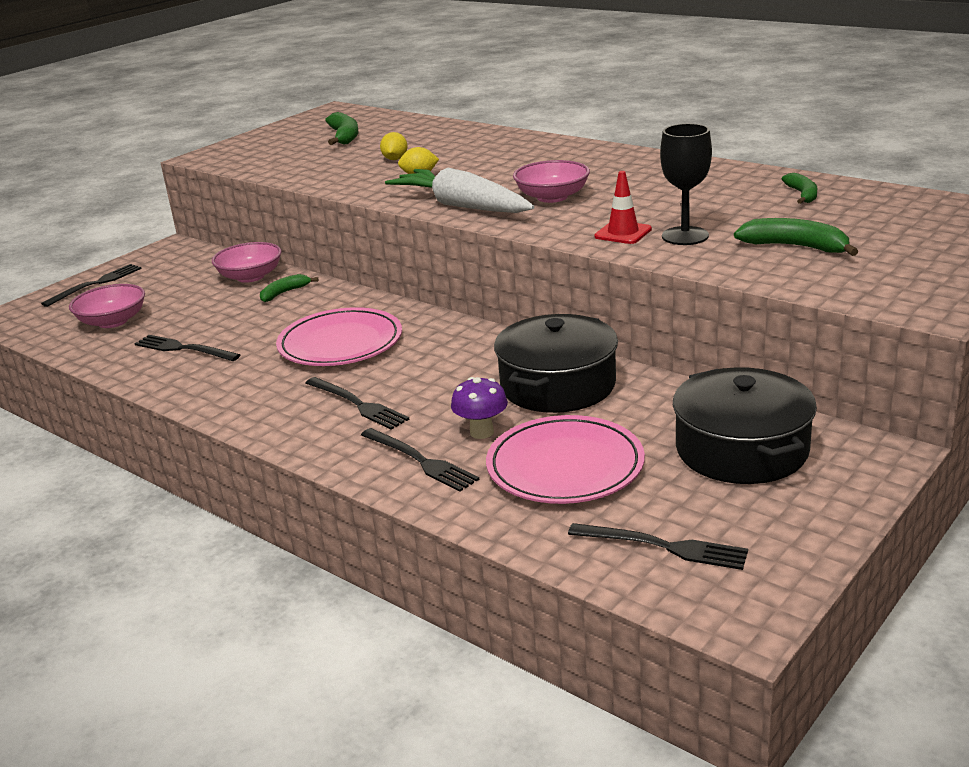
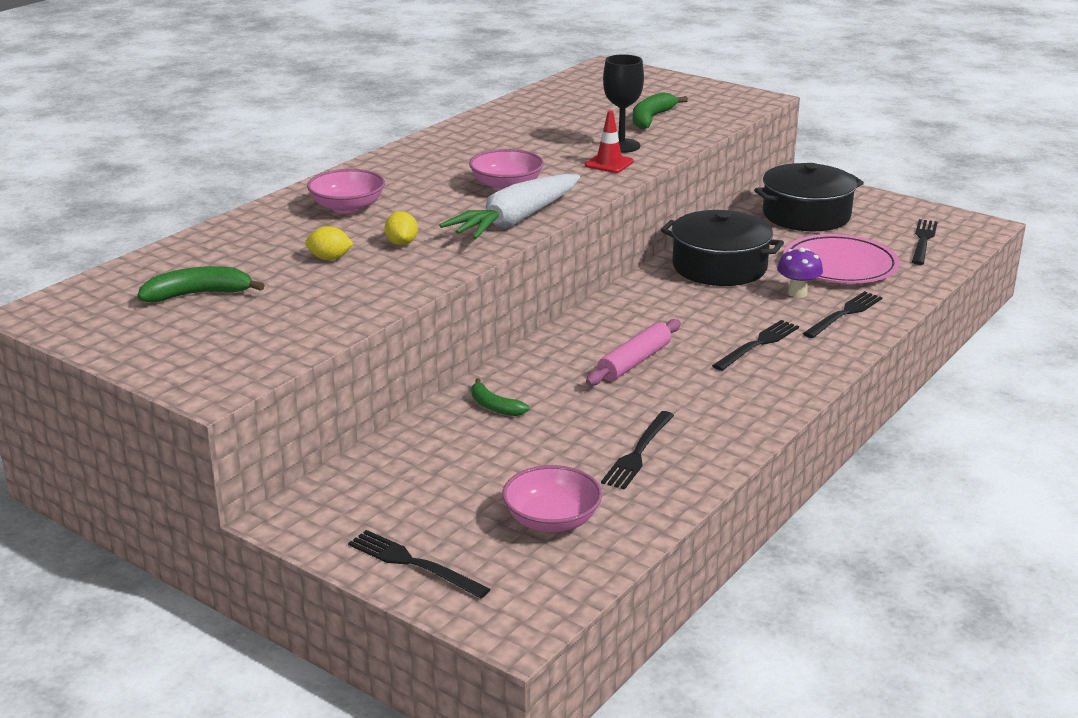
camera: 95 degrees left, 0 degrees up
pink bowl [212,242,281,283] -> pink bowl moved to [307,169,385,214]
pink plate [276,307,402,366] -> pink rolling pin [586,319,681,386]
green banana [782,173,817,204] -> none

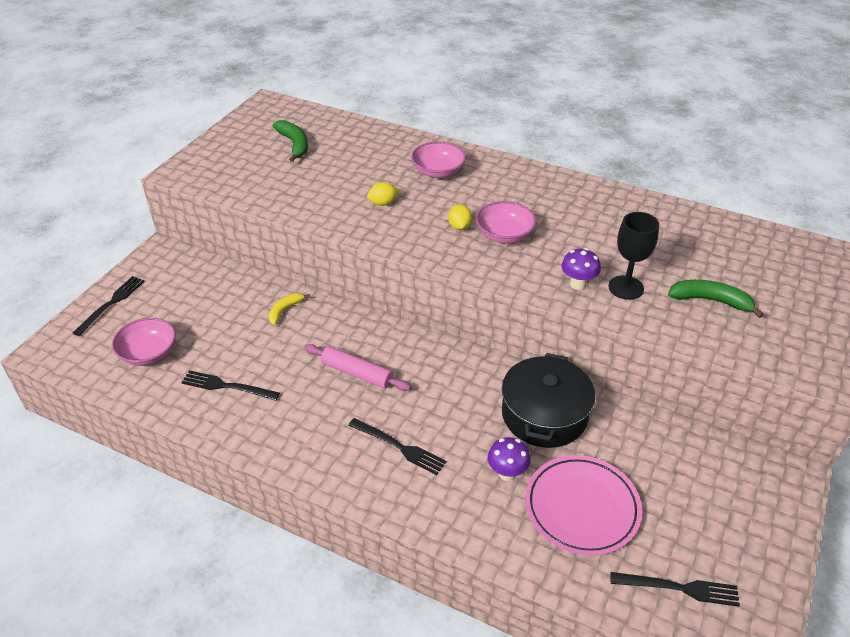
camera: 80 degrees right, 15 degrees up
yellow lemon [305,226,354,260] -> yellow lemon moved to [448,204,472,230]
white carrot [439,174,580,240] -> none
green banana [472,378,529,416] -> yellow banana [269,293,310,325]
red traffic cone [585,110,634,173] -> purple mushroom [561,248,601,290]
black pot [754,163,864,231] -> none
black fork [803,291,883,338] -> none

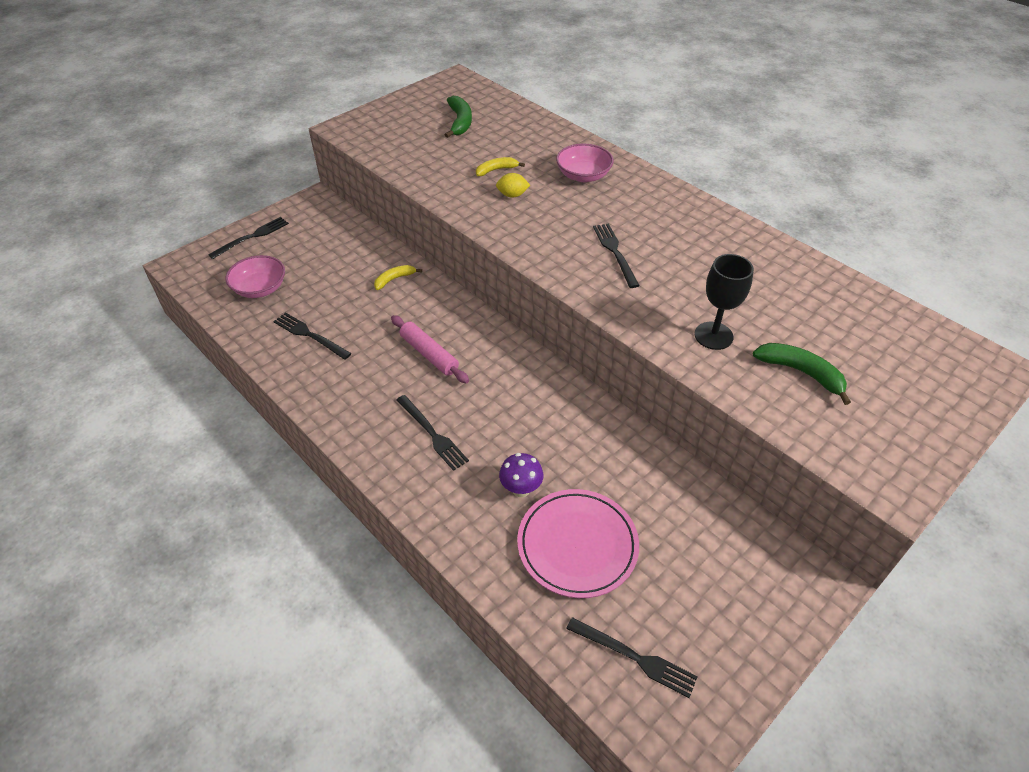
camera: 20 degrees right, 5 degrees up
yellow lemon [448,204,472,230] -> none
pink bowl [476,201,536,244] -> black fork [593,223,640,288]
black pot [502,353,595,448] -> none
purple mushroom [561,248,601,290] -> none
none -> yellow banana [476,157,525,176]

